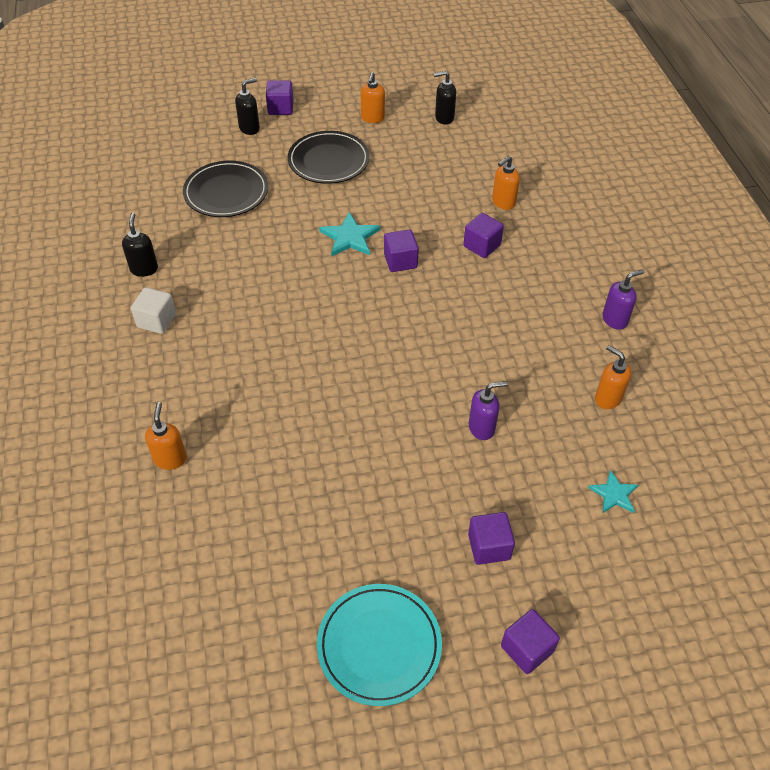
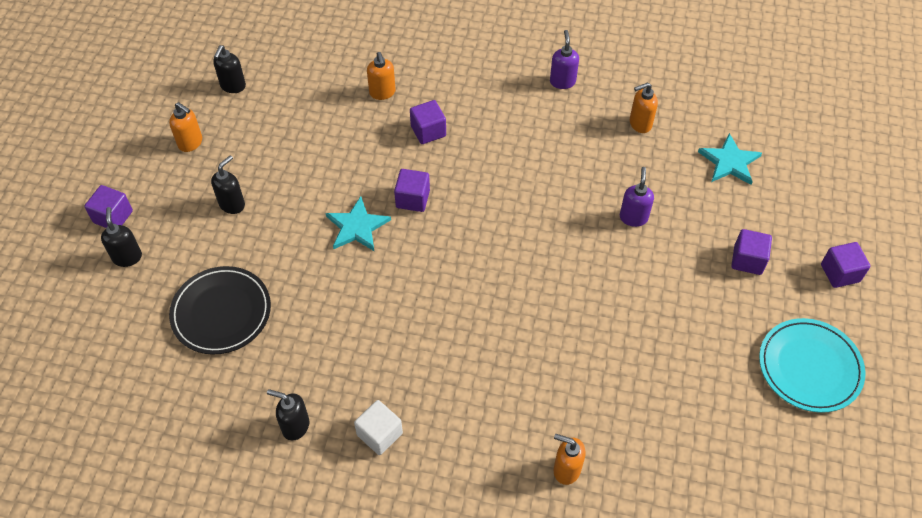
camera: 65 degrees left, 5 degrees up
black plate [288,131,370,184] -> black soap dispenser [211,155,245,214]
turquoise star [588,470,638,513] -> turquoise star [698,133,762,185], size x1.53

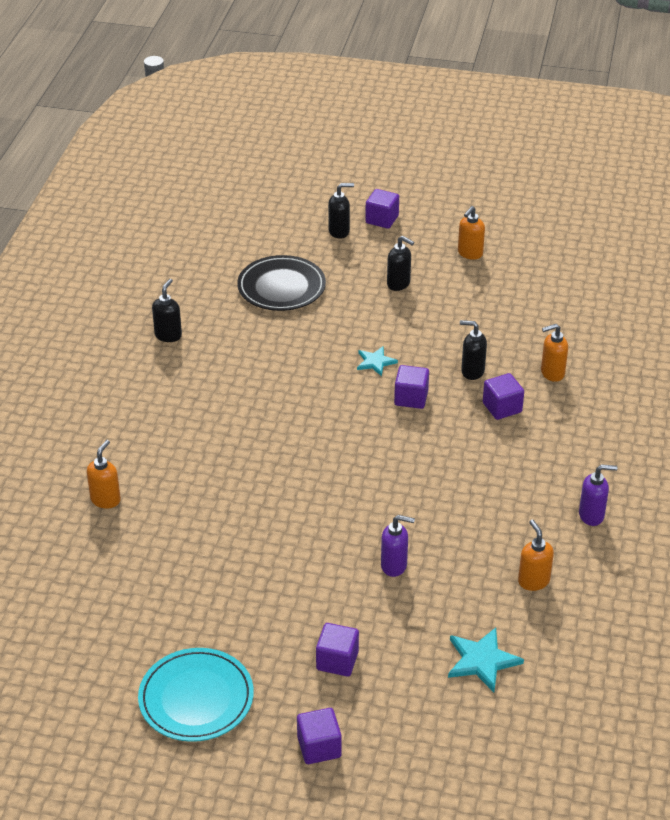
camera: 90 degrees right, 15 degrees down
black soap dispenser [213,45,246,93] -> black soap dispenser moved to [460,320,487,380]
turquoise star [326,196,391,251] -> turquoise star [357,346,398,376], size x0.65
white cube [354,400,403,455] -> none

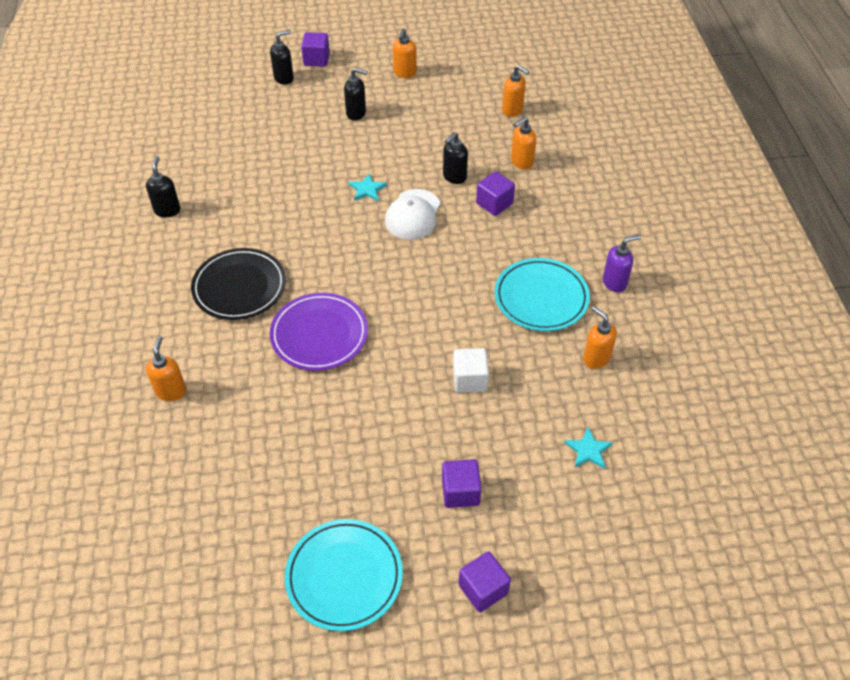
camera: 20 degrees left, 10 degrees up
black plate [237,255,326,311] -> black plate moved to [191,248,286,320]
purple soap dispenser [381,515,415,577] -> white cube [453,348,489,393]
purple cube [394,365,429,409] -> white cap [385,189,441,240]
turquoise star [448,628,524,692] -> turquoise star [564,427,613,469], size x0.65
black soap dispenser [460,320,487,380] -> black soap dispenser turned 45 degrees counterclockwise [443,132,468,184]
none -> purple plate [270,293,368,371]
none -> turquoise plate [494,258,590,331]
none -> orange soap dispenser [502,65,530,117]

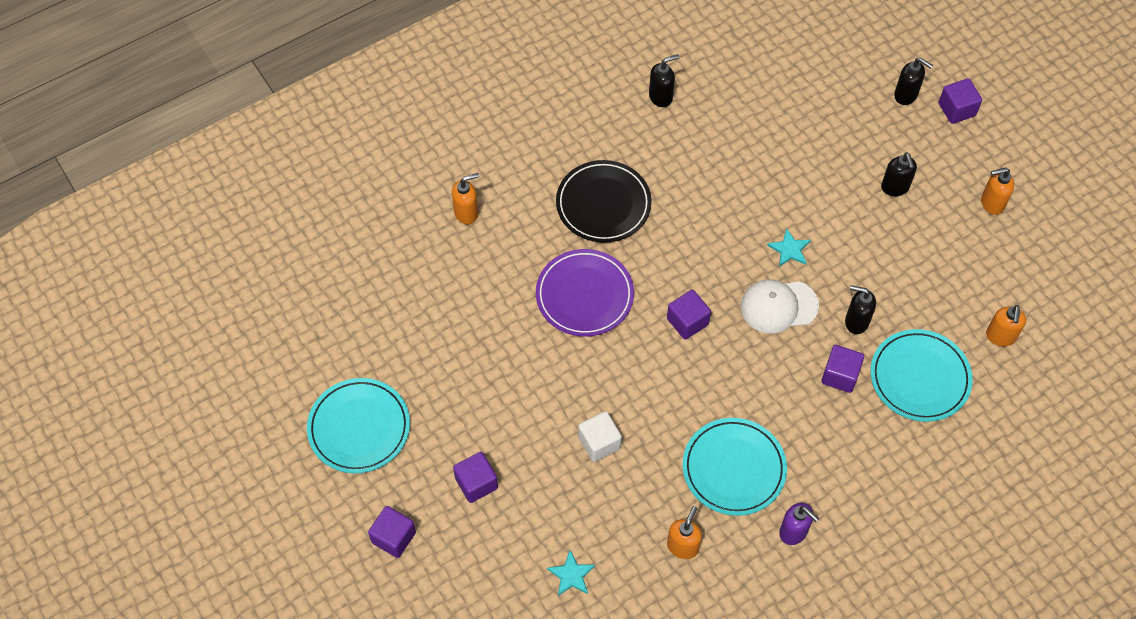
camera: 65 degrees right, 10 degrees up
orange soap dispenser [511,117,536,169] -> turquoise plate [870,329,973,422]
none -> purple cube [667,290,711,340]

